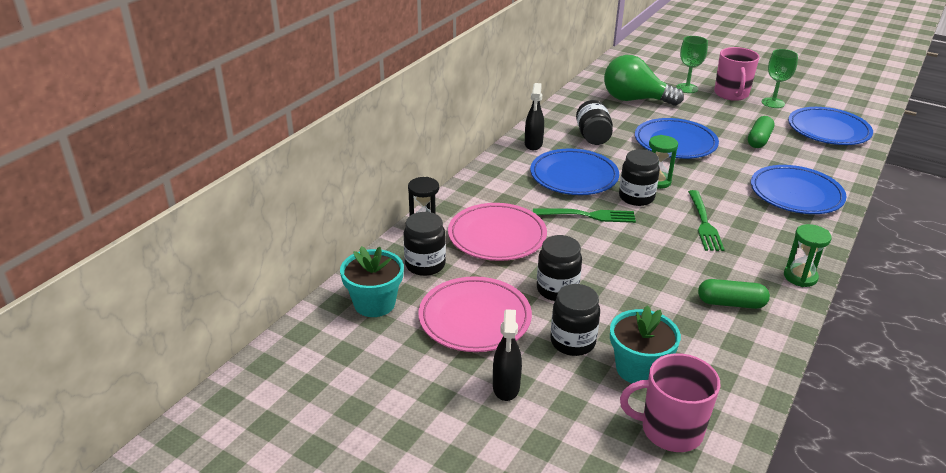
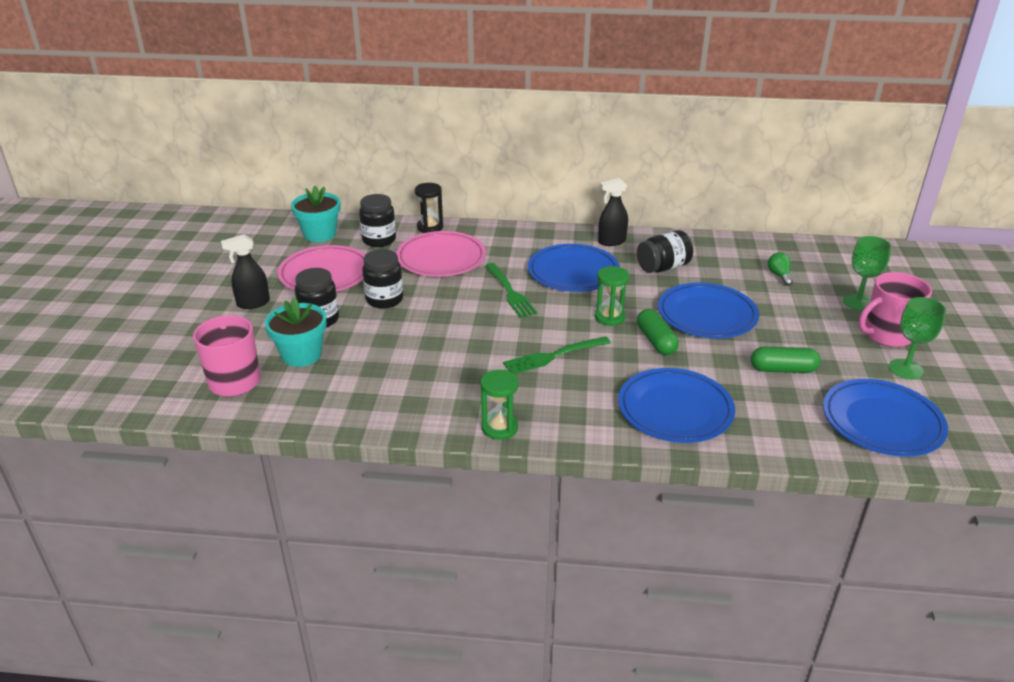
camera: 65 degrees right, 0 degrees up
green light bulb [604,55,684,106] -> green light bulb [768,252,793,286], size x0.40
black jar [619,149,660,206] -> none
green capsule [698,279,770,309] -> green capsule moved to [637,309,679,355]

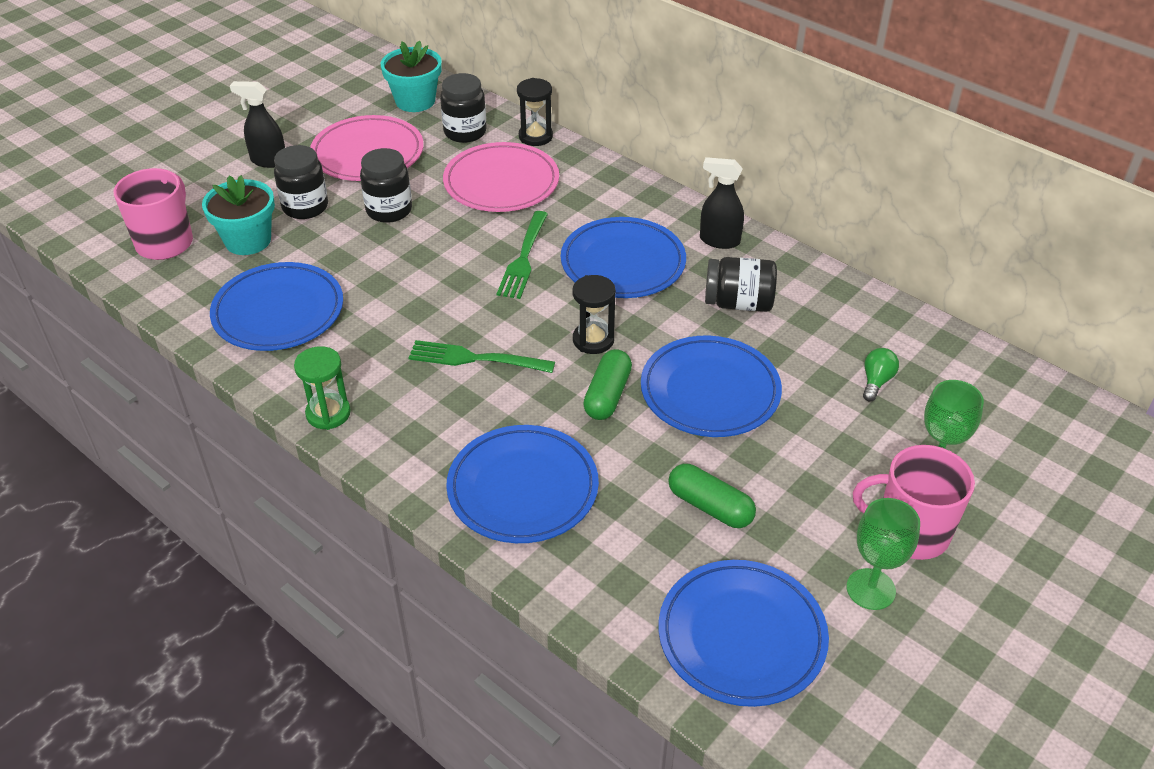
camera: 35 degrees right, 10 degrees up
green hourglass [595,266,629,326] -> black hourglass [573,275,616,354]
none -> blue plate [210,262,343,351]

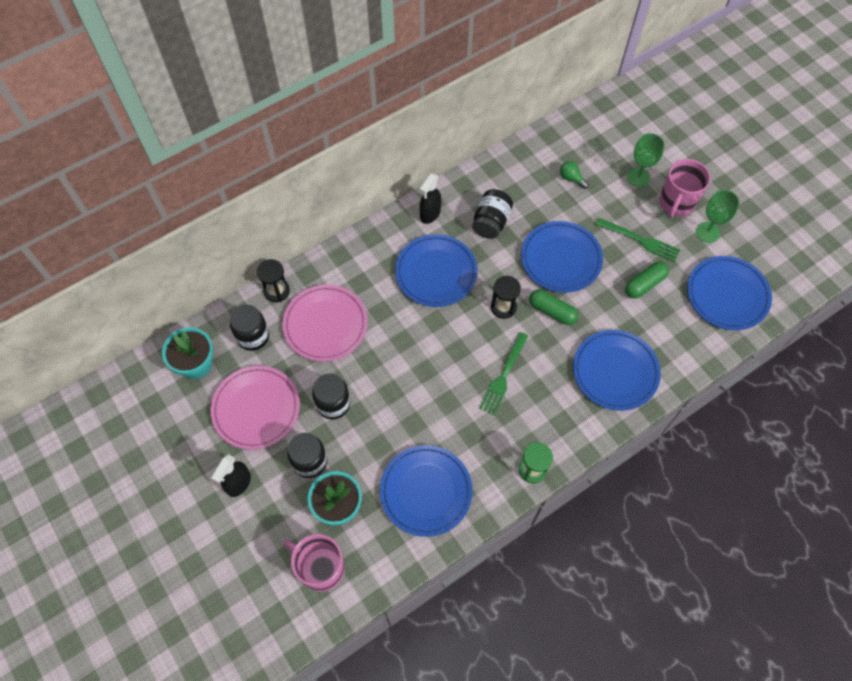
camera: 75 degrees left, 20 degrees up
green fork [497,211,548,299] -> green fork moved to [595,218,680,262]

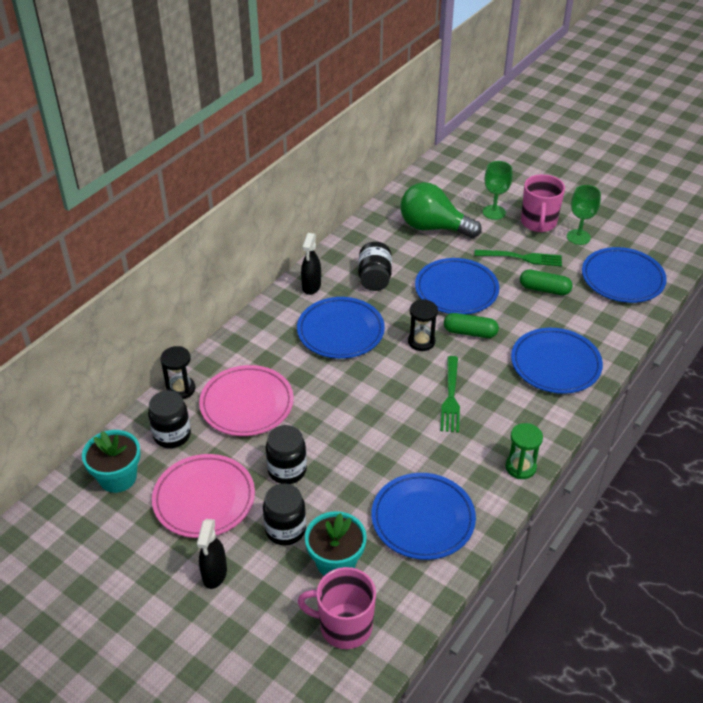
camera: 20 degrees left, 20 degrees down
green light bulb [560,161,589,189] -> green light bulb [401,182,482,238], size x2.48
green capsule [625,262,669,298] -> green capsule turned 75 degrees clockwise [520,269,573,296]

